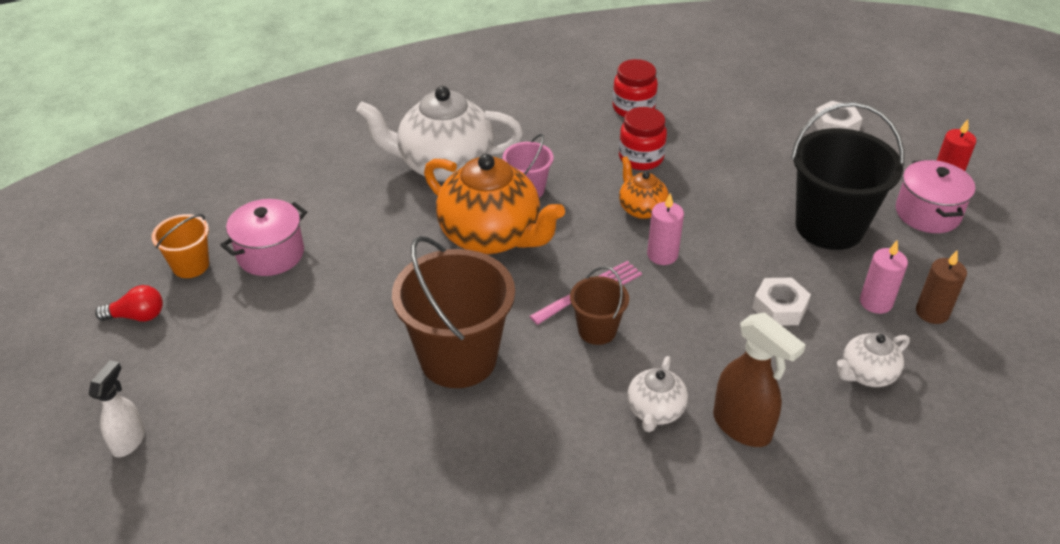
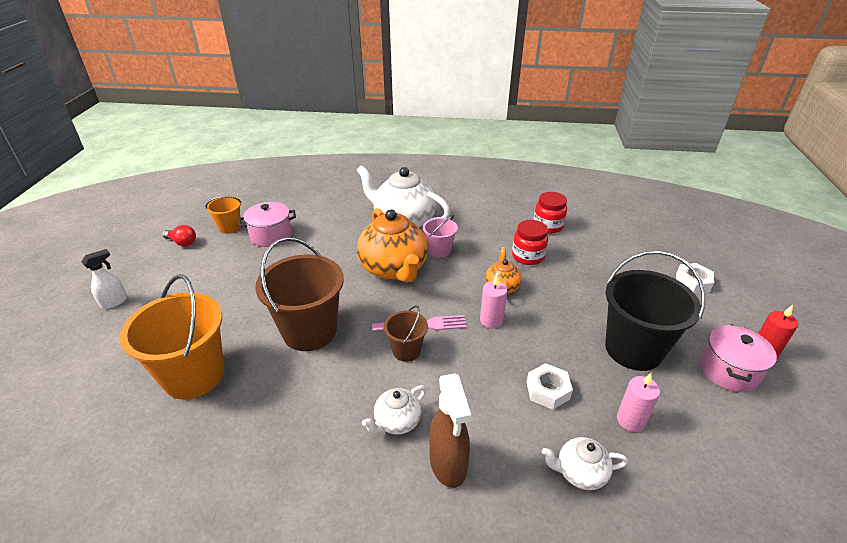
camera: 30 degrees right, 5 degrees down
brown candle [916,251,967,324] -> none
none -> orange bucket [120,274,224,399]

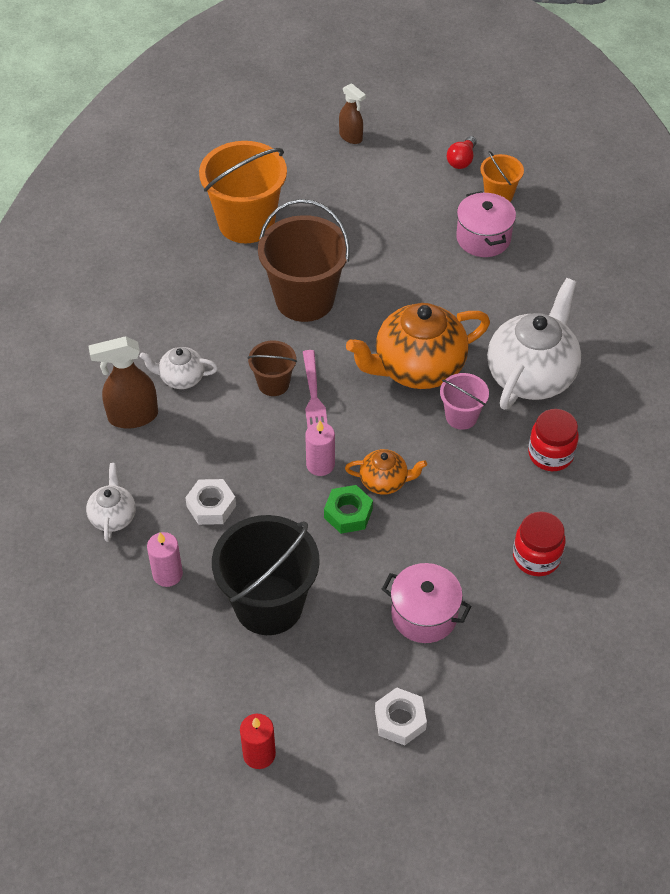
camera: 90 degrees right, 15 degrees up
white spray bottle [82,249,127,309] -> brown spray bottle [339,83,366,144]
white teapot [362,385,426,435] -> white teapot turned 45 degrees counterclockwise [139,347,218,389]
red jar [512,220,548,265] -> red jar moved to [528,409,579,471]
pink pot [700,324,777,392] -> pink pot moved to [382,563,471,643]
none -> green nut [324,485,373,534]

